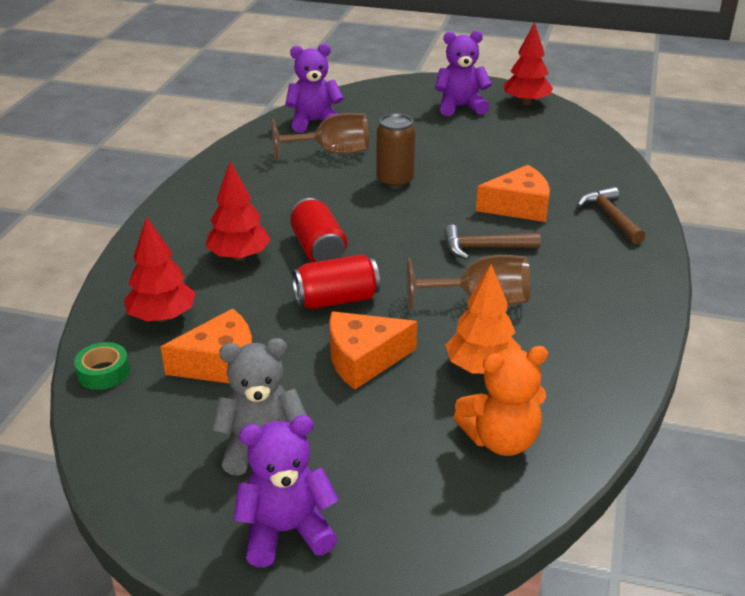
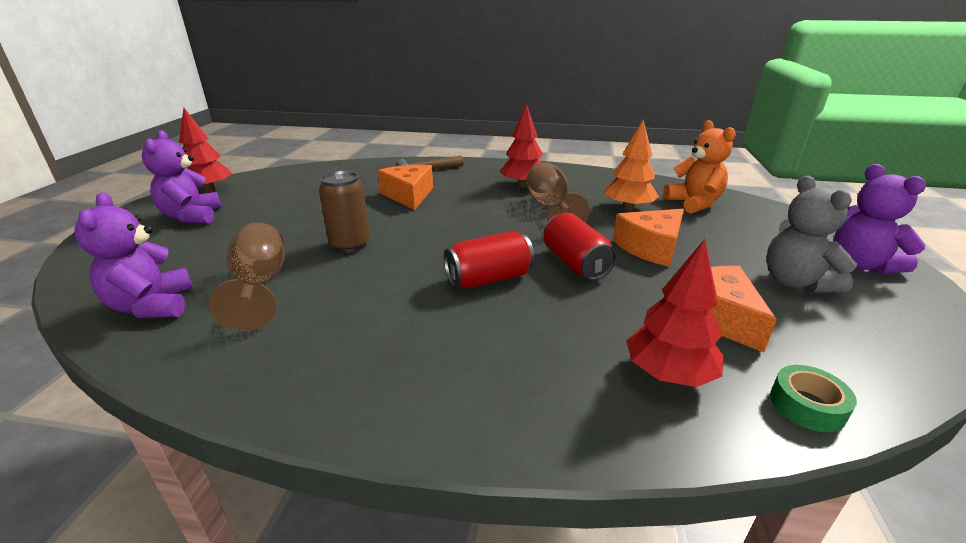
camera: 95 degrees left, 5 degrees down
red tree [206,161,271,261] -> red tree moved to [500,104,543,187]
orange cheese [329,311,417,390] -> orange cheese turned 75 degrees clockwise [613,209,684,267]
brown hammer [444,224,541,260] -> none

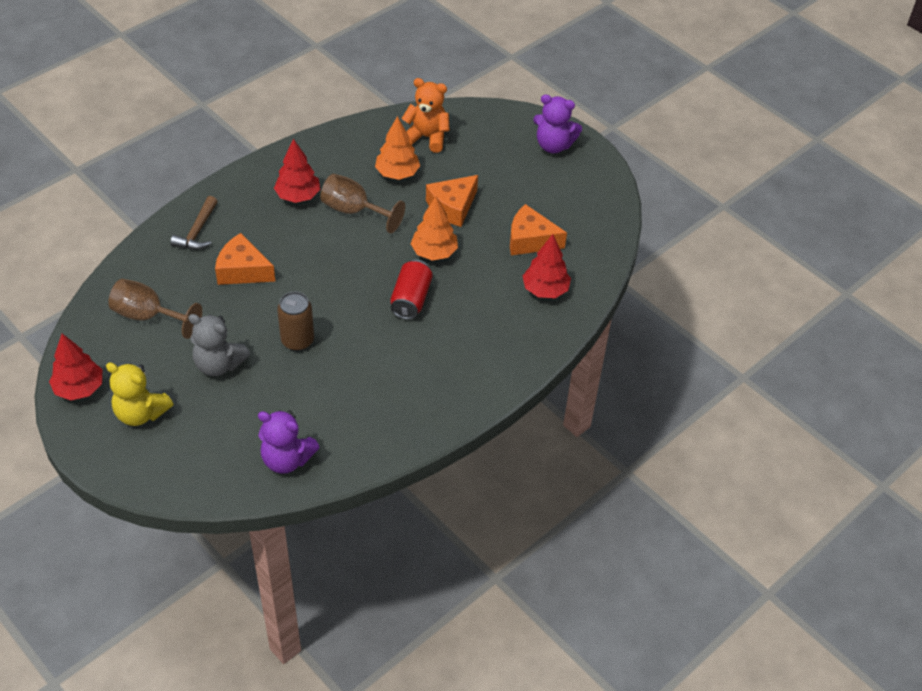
camera: 55 degrees left, 20 degrees up
purple teddy bear [142,130,222,223] -> yellow teddy bear [106,362,173,426]
brown goblet [208,222,285,331] -> brown goblet moved to [108,279,202,339]
red can [544,213,617,280] -> orange tree [410,196,458,260]
orange cheese [613,209,684,267] -> orange cheese turned 45 degrees clockwise [426,175,478,227]
grey teddy bear [766,176,857,293] -> grey teddy bear moved to [188,314,250,376]
green tape [770,365,857,432] -> none

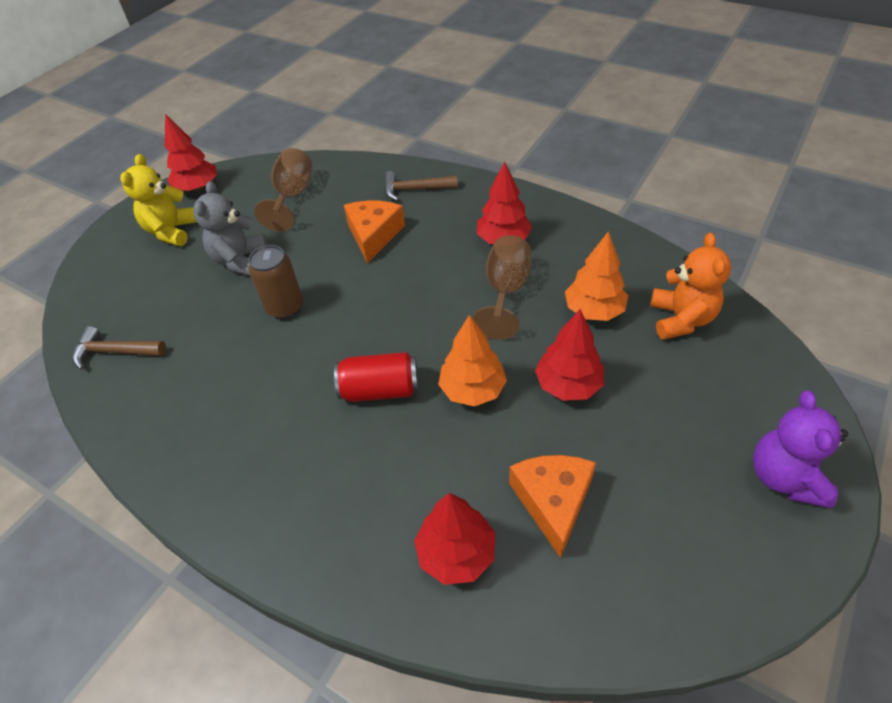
camera: 80 degrees right, 0 degrees up
purple teddy bear [258,410,320,474] -> brown hammer [73,326,166,370]
orange cheese [426,175,478,227] -> red tree [535,309,604,401]

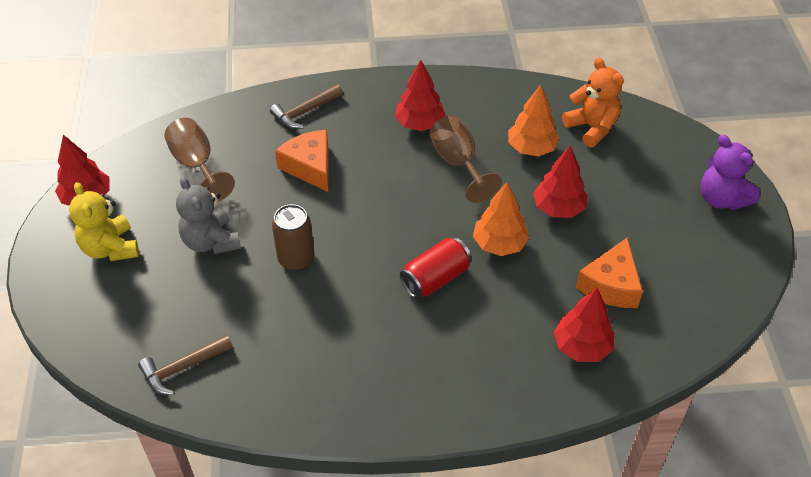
camera: 40 degrees left, 0 degrees up
orange cheese [509,455,596,558] -> orange cheese turned 120 degrees counterclockwise [576,237,643,308]

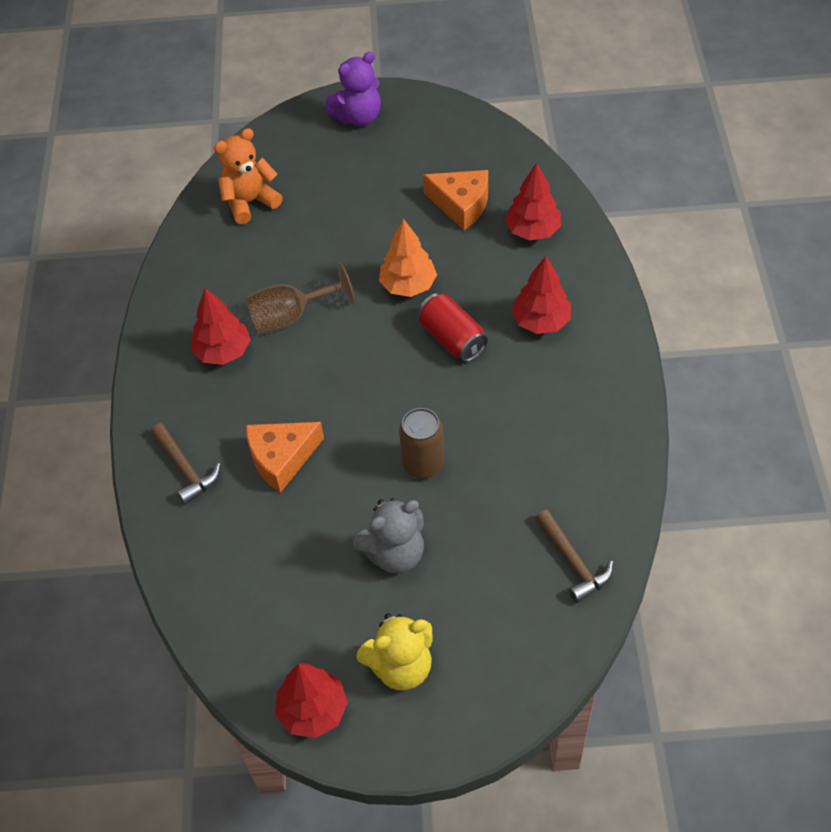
camera: 85 degrees left, 5 degrees up
brown goblet [164,118,235,202] -> none
orange tree [508,84,560,156] -> none
red tree [533,146,588,218] -> red tree moved to [511,256,571,334]

